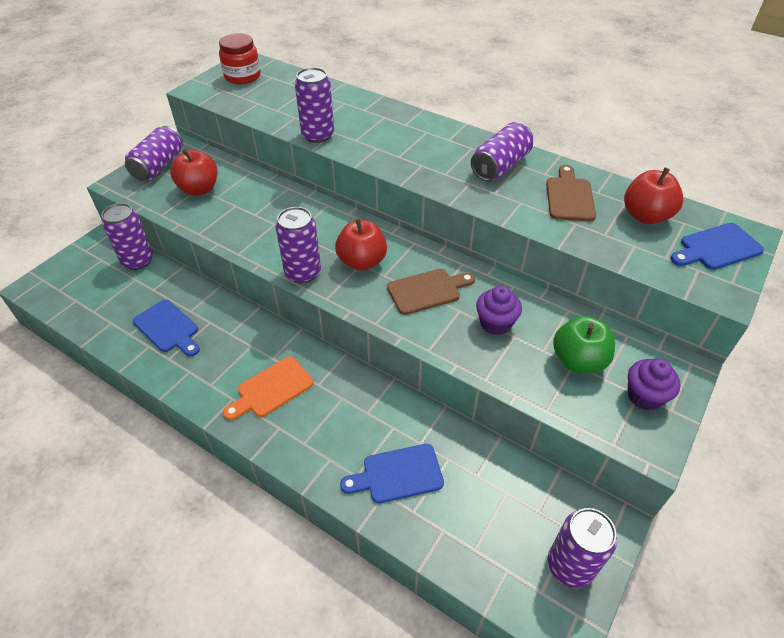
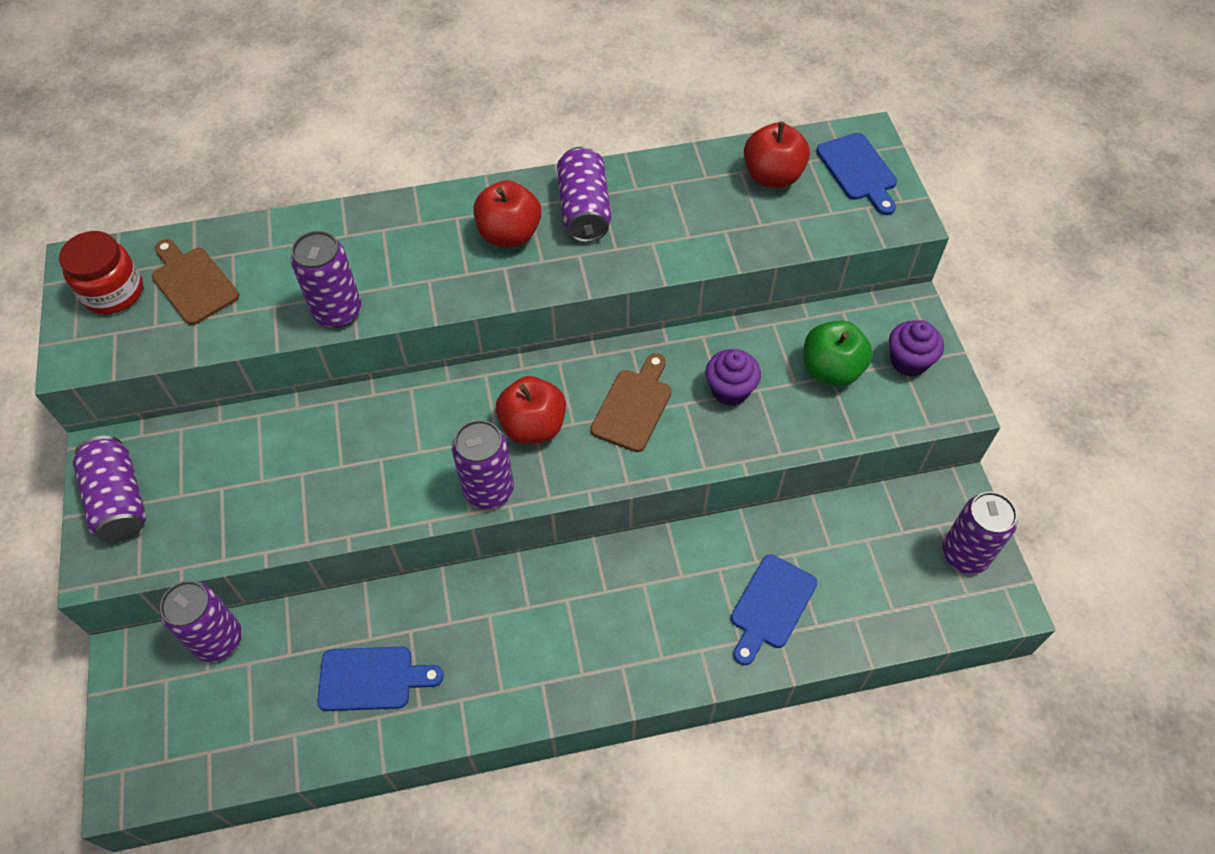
camera: 45 degrees left, 10 degrees up
red apple [170,149,217,196] -> red apple moved to [473,180,541,247]
orange cutting board [223,356,313,420] -> none
brown cutting board [546,165,596,221] -> brown cutting board moved to [152,239,239,325]
blue cutting board [670,223,764,270] -> blue cutting board turned 45 degrees counterclockwise [816,133,897,215]

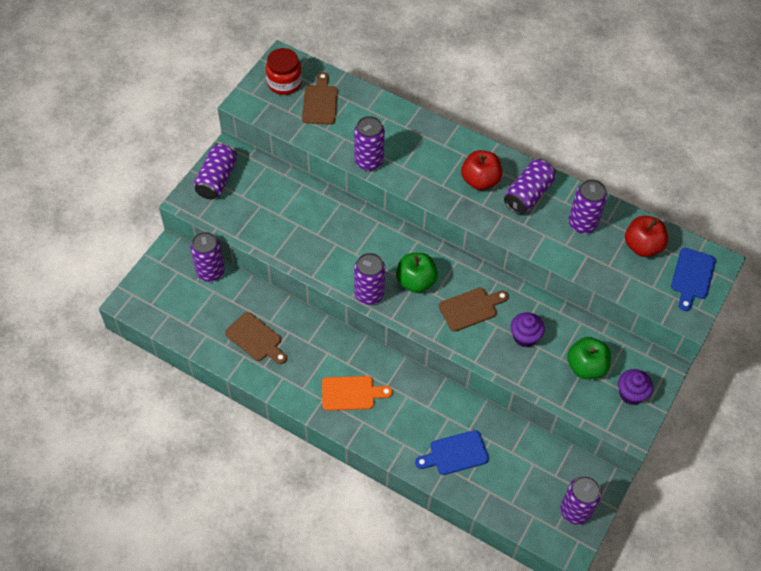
camera: 40 degrees right, 0 degrees up
blue cutting board [317,647,444,711] -> brown cutting board [225,312,287,364]
red apple [496,376,566,444] -> green apple [396,253,438,293]
none -> orange cutting board [322,376,393,411]
none -> purple can [568,179,608,234]

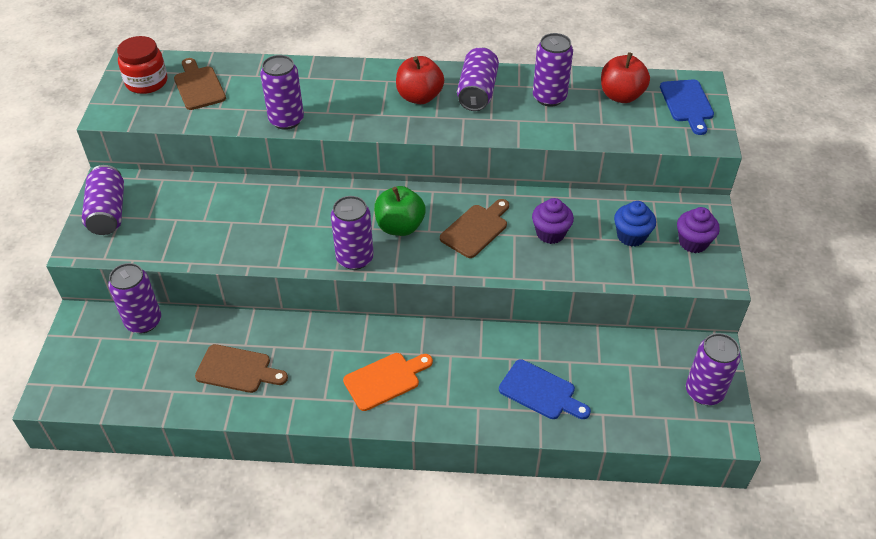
camera: 25 degrees left, 10 degrees down
blue cutting board [415,430,489,475] -> blue cutting board turned 105 degrees counterclockwise [499,359,591,419]
green apple [567,337,611,379] -> blue cupcake [614,201,656,247]

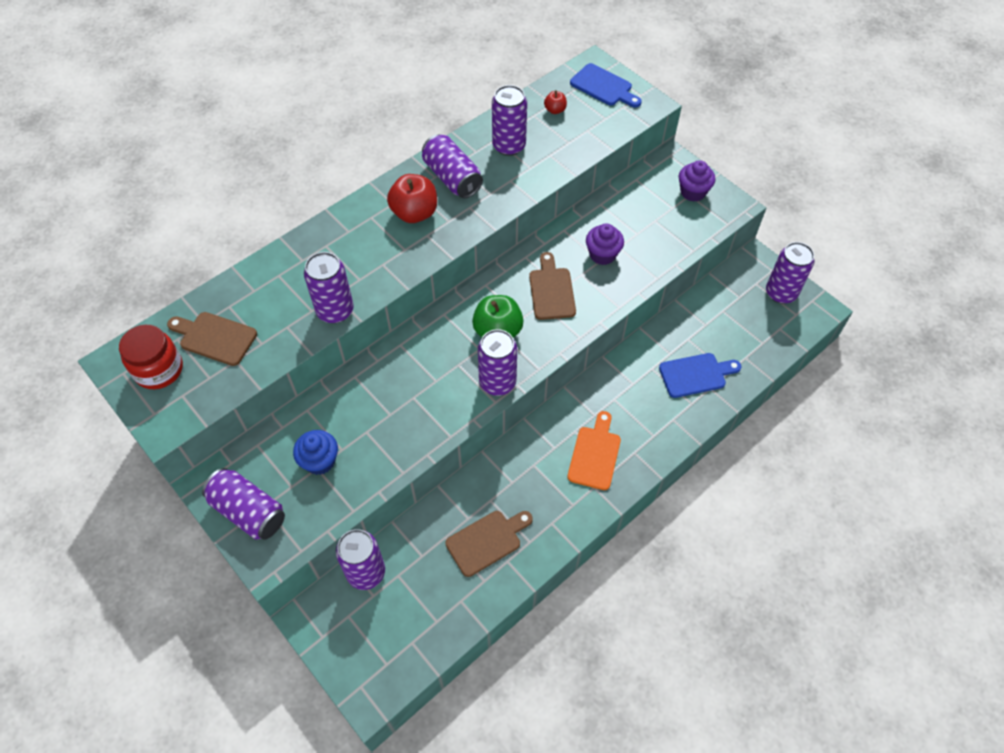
camera: 45 degrees left, 10 degrees up
red apple [601,52,650,103] -> red apple [544,90,567,114], size x0.50
blue cupcake [614,201,656,247] -> blue cupcake moved to [293,430,338,475]

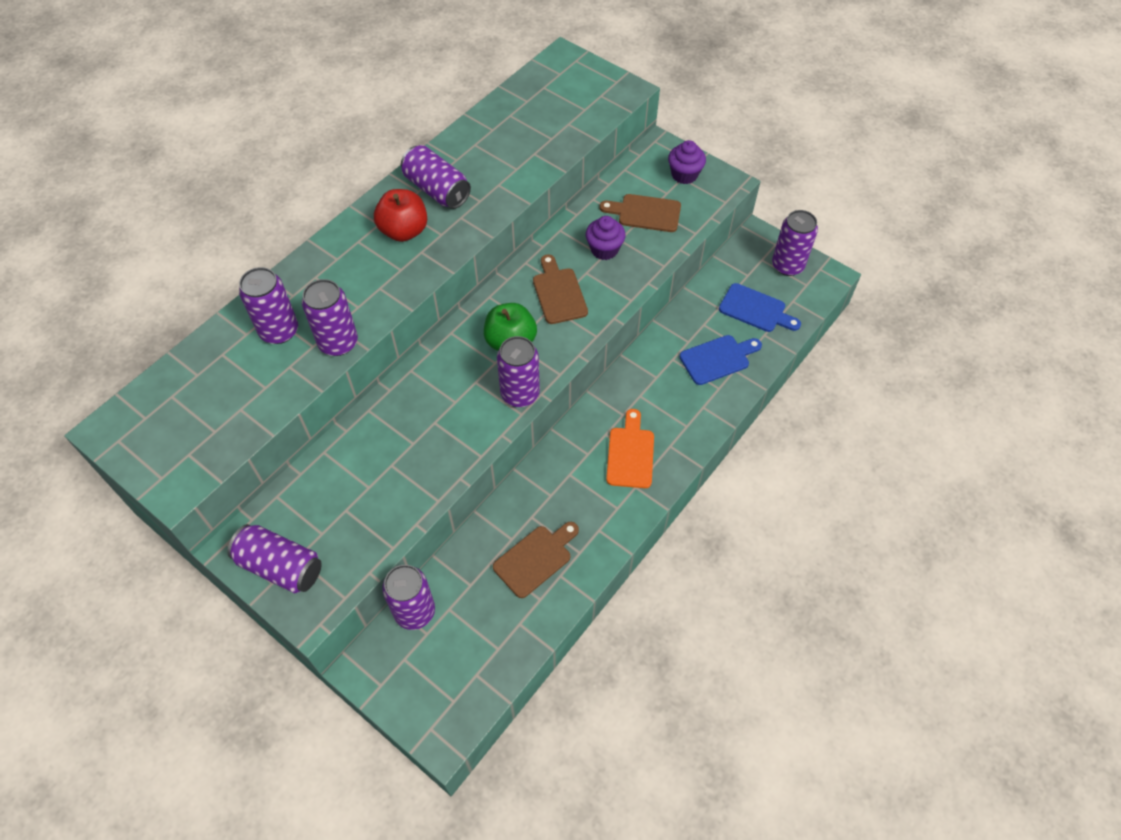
camera: 10 degrees left, 0 degrees up
red jar [119,325,183,389] -> none
brown cutting board [167,312,257,366] -> brown cutting board moved to [600,194,681,232]
blue cupcake [293,430,338,475] -> none
purple can [492,85,527,156] -> purple can moved to [239,267,298,344]
red apple [544,90,567,114] -> none
blue cutting board [570,63,642,107] -> blue cutting board moved to [719,283,801,332]

